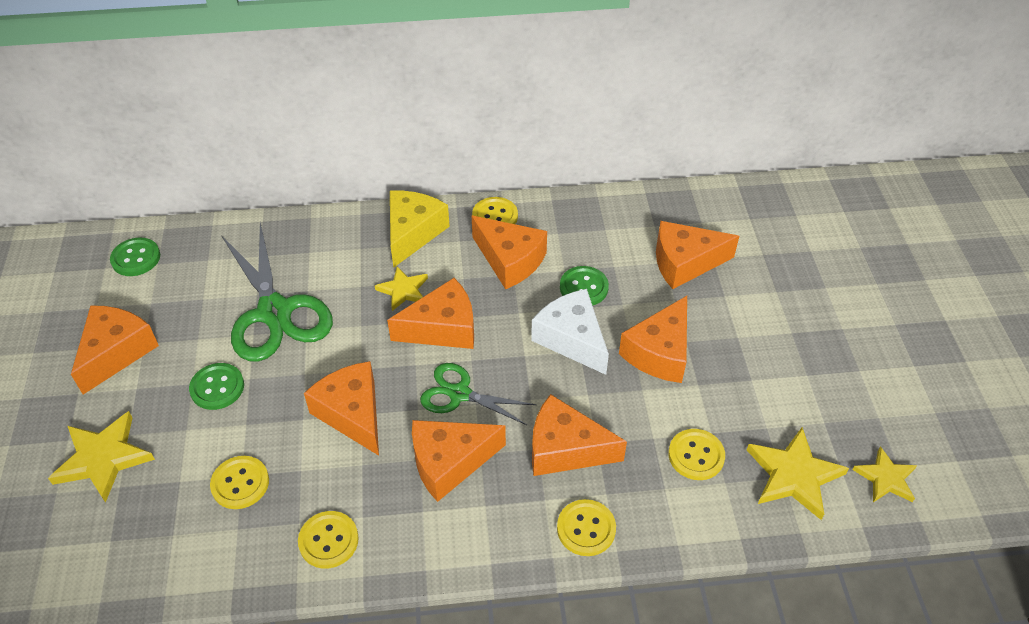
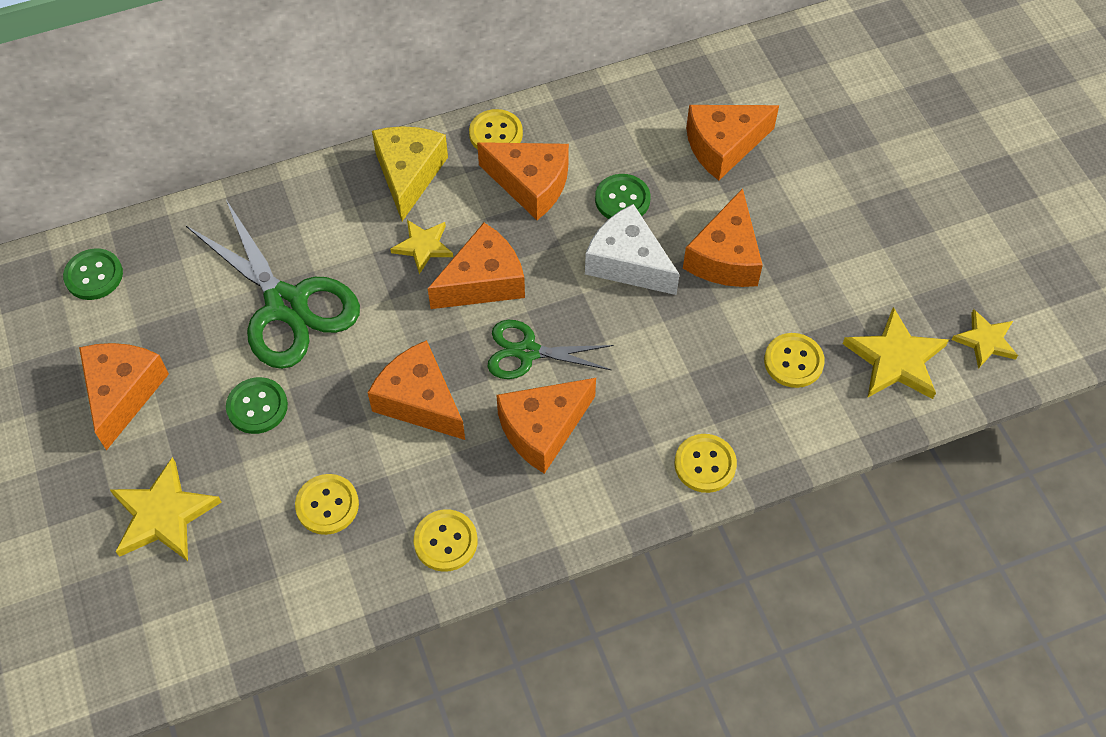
camera: 15 degrees left, 10 degrees up
orange cheese [532,394,627,476] -> none

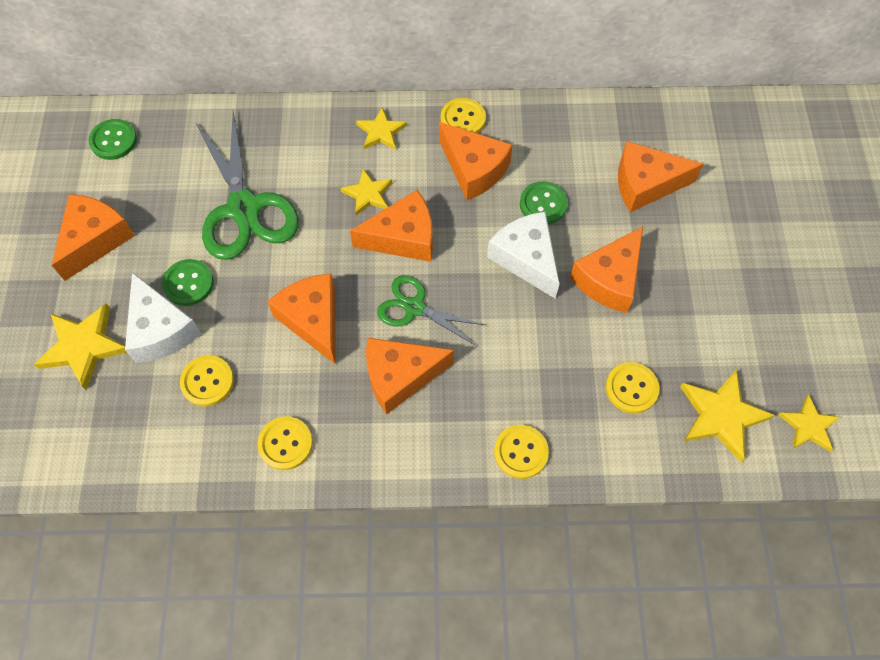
camera: 20 degrees right, 5 degrees up
yellow cheese [372,126,448,221] -> yellow star [356,107,407,150]
none -> white cheese [125,272,201,363]

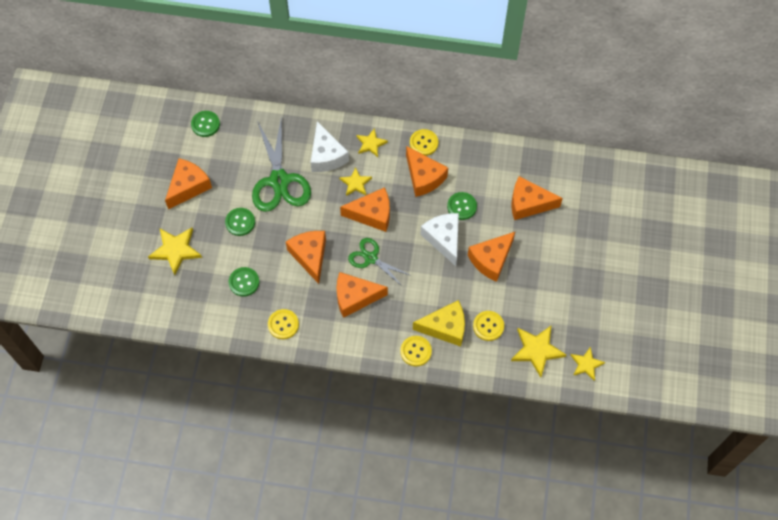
camera: 10 degrees right, 0 degrees up
white cheese [125,272,201,363] -> white cheese moved to [310,121,349,172]
yellow button [180,355,234,406] -> green button [229,267,259,297]
none -> yellow cheese [413,300,465,347]

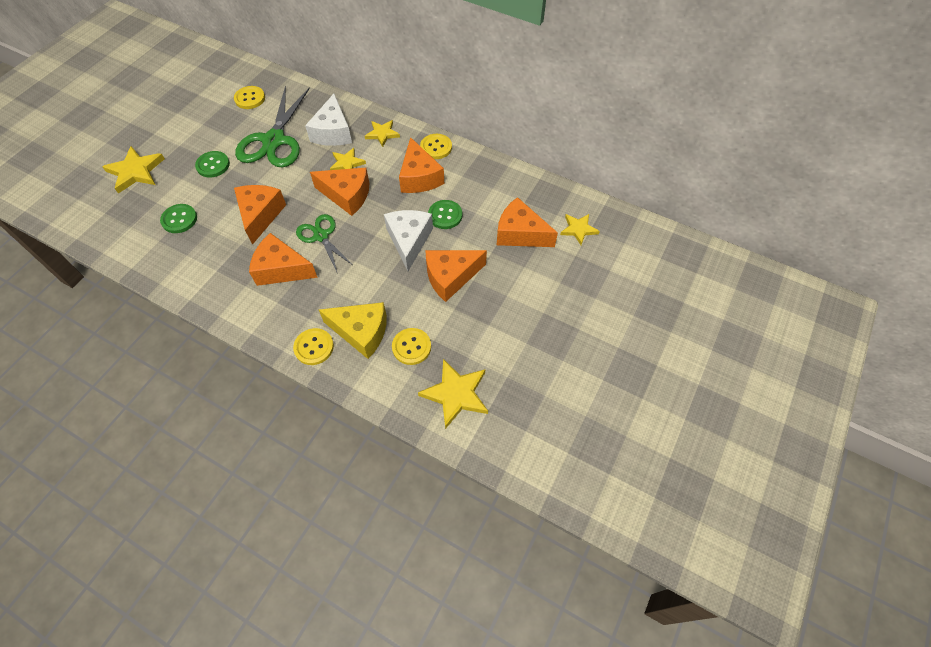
camera: 20 degrees right, 5 degrees down
orange cheese [165,158,212,209] -> none
green button [191,111,220,137] -> none
yellow button [268,309,299,339] -> yellow button moved to [234,86,265,109]
yellow star [570,347,605,381] -> yellow star moved to [560,214,600,245]

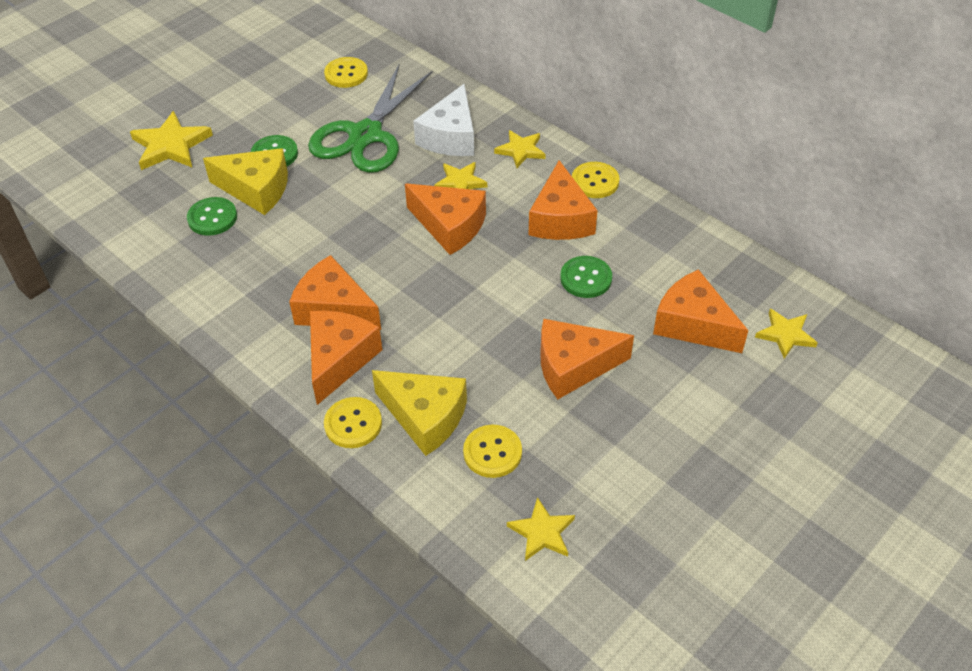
camera: 15 degrees right, 10 degrees down
orange cheese [234,185,286,245] -> orange cheese moved to [310,310,382,405]
green scissors [296,214,353,272] -> none
white cheese [384,210,433,271] -> none
yellow star [418,359,488,429] -> yellow star [507,497,575,561], size x0.63
none -> yellow cheese [203,148,288,215]

